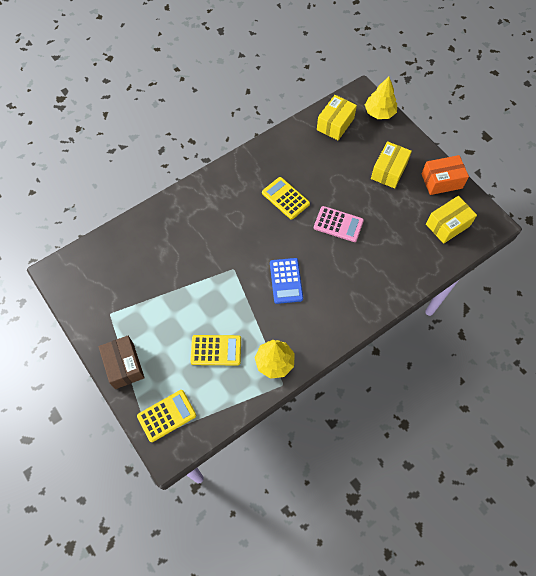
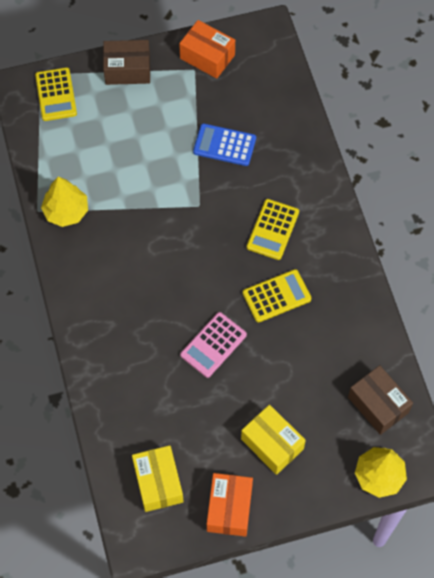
camera: 110 degrees right, 0 degrees up
yellow calculator [190,335,241,366] -> yellow calculator moved to [247,199,299,260]
blue calculator [270,258,303,304] -> blue calculator moved to [193,123,256,166]
yellow box [317,95,357,140] -> brown box [348,365,413,435]
none -> orange box [179,20,235,79]

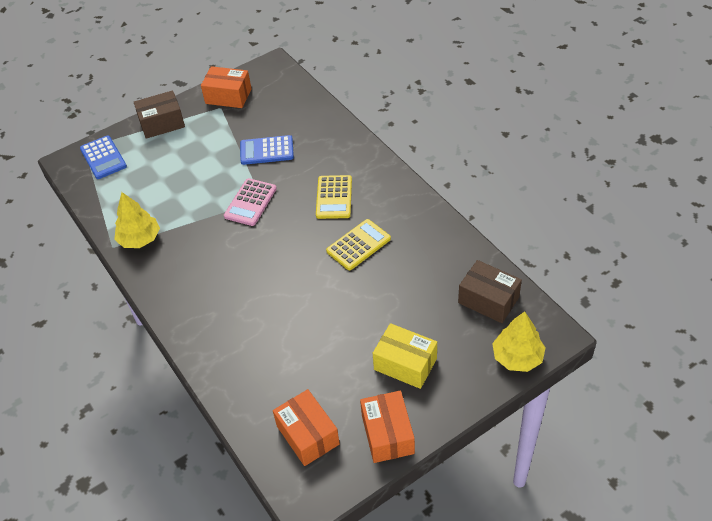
camera: 15 degrees left, 15 degrees down
yellow calculator [35,67,77,121] -> blue calculator [80,135,127,179]
yellow box [132,445,184,512] -> orange box [273,389,340,466]
pink calculator [180,312,247,378] -> pink calculator moved to [224,178,277,226]

